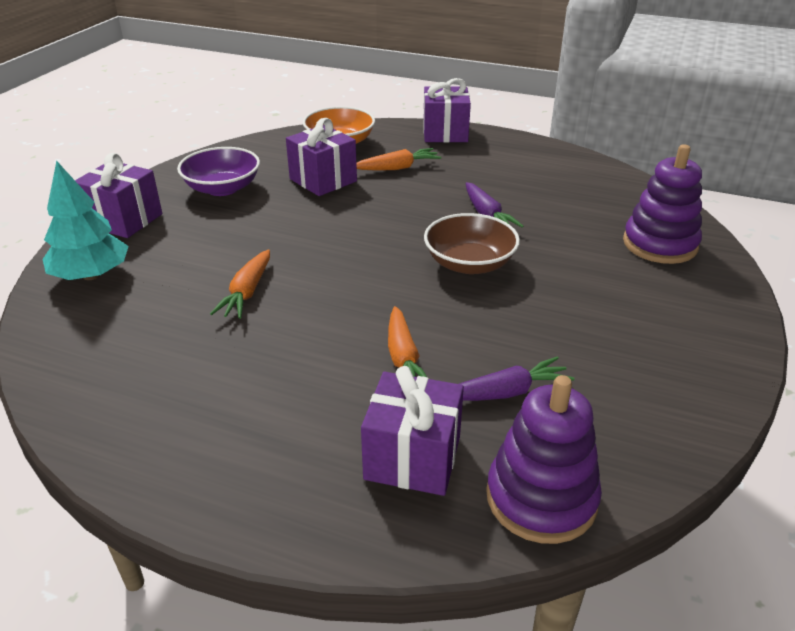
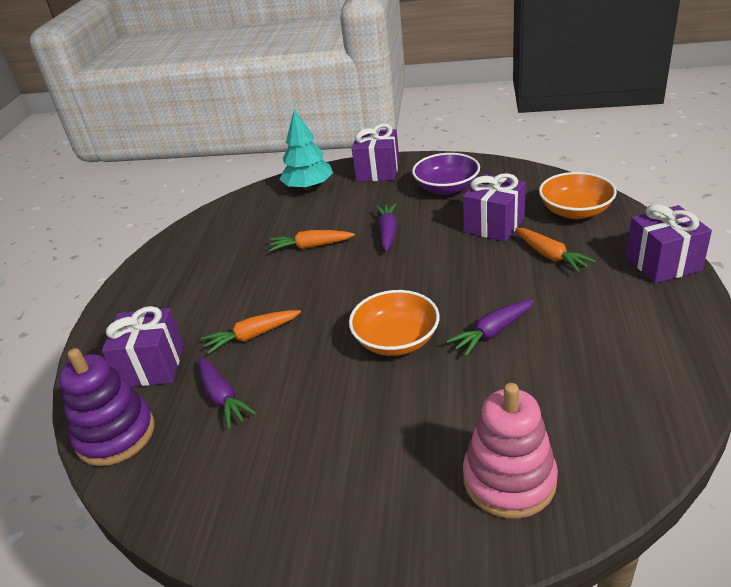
camera: 80 degrees right, 0 degrees up
brown bowl [424,213,520,274] -> orange bowl [349,290,440,356]
purple stacking toy [623,144,702,264] -> pink stacking toy [463,383,558,519]
none -> purple carrot [375,203,397,252]

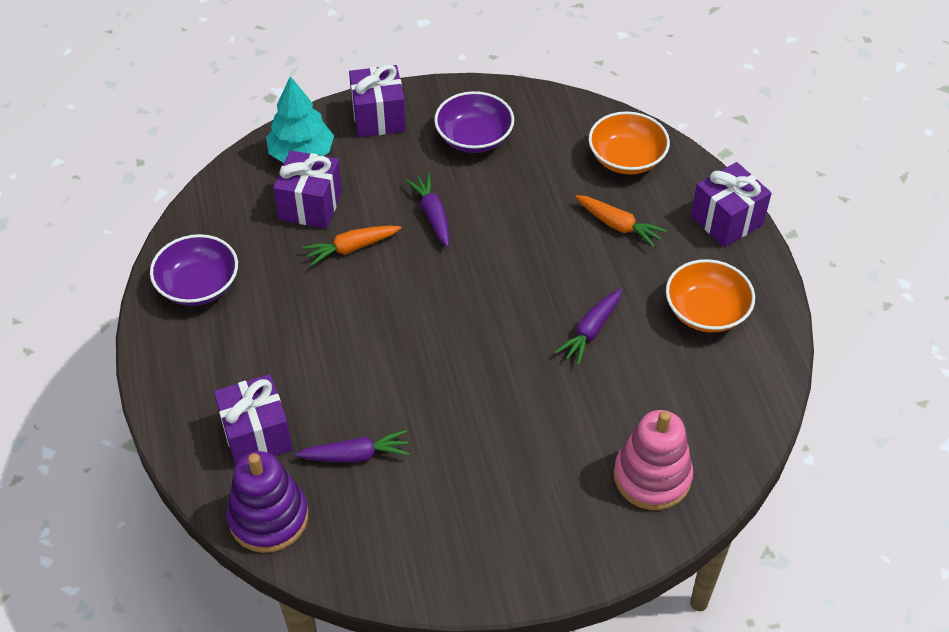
camera: 25 degrees left, 15 degrees up
purple carrot [199,357,256,428] -> purple carrot turned 45 degrees counterclockwise [295,430,410,463]
orange carrot [201,310,301,354] -> none
orange bowl [349,290,440,356] -> orange bowl moved to [666,259,755,333]
purple gift [463,173,526,242] -> purple gift moved to [273,150,342,228]
none -> purple bowl [150,234,238,306]

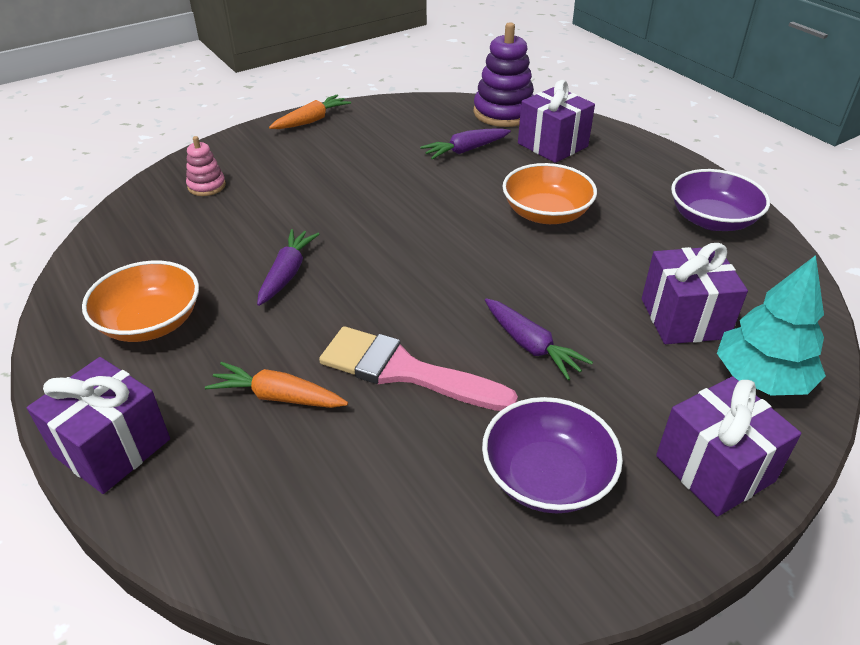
camera: 160 degrees right, 10 degrees down
orange carrot [302,226,401,266] -> orange carrot moved to [269,95,351,129]
orange bowl [589,111,670,174] -> orange bowl moved to [503,163,597,224]
pink stacking toy [614,410,693,510] -> pink stacking toy [186,136,226,196], size x0.53
none -> pink brush [319,326,518,411]

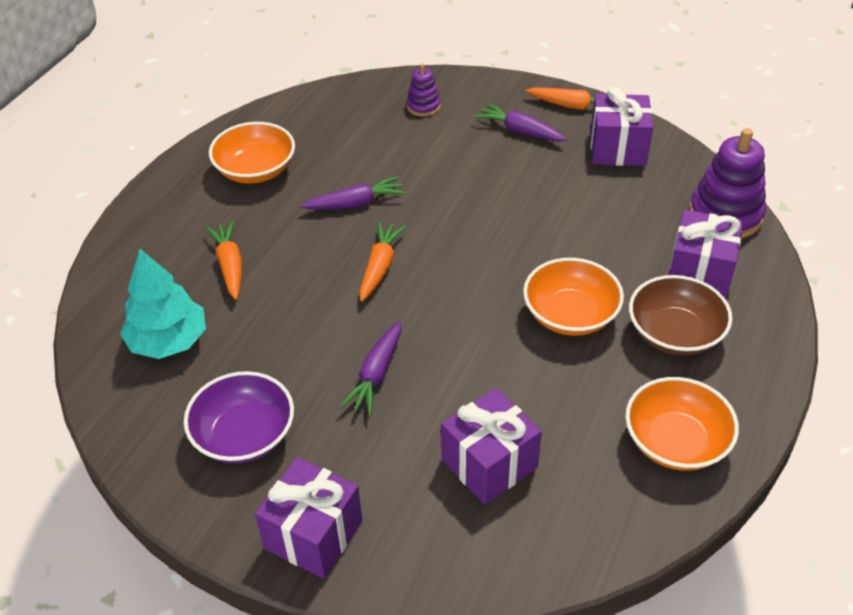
camera: 60 degrees right, 5 degrees up
purple gift [27,357,170,494] -> purple gift moved to [590,87,653,166]
pink stacking toy [186,136,226,196] -> purple stacking toy [406,63,441,116]
pink brush [319,326,518,411] -> none
purple carrot [420,128,511,160] -> purple carrot moved to [474,103,567,141]
purple bowl [671,169,770,231] -> orange bowl [625,377,739,471]
turquoise tree [717,255,826,396] -> turquoise tree moved to [120,249,206,359]
none -> orange carrot [360,222,406,302]
none -> brown bowl [629,275,732,355]

